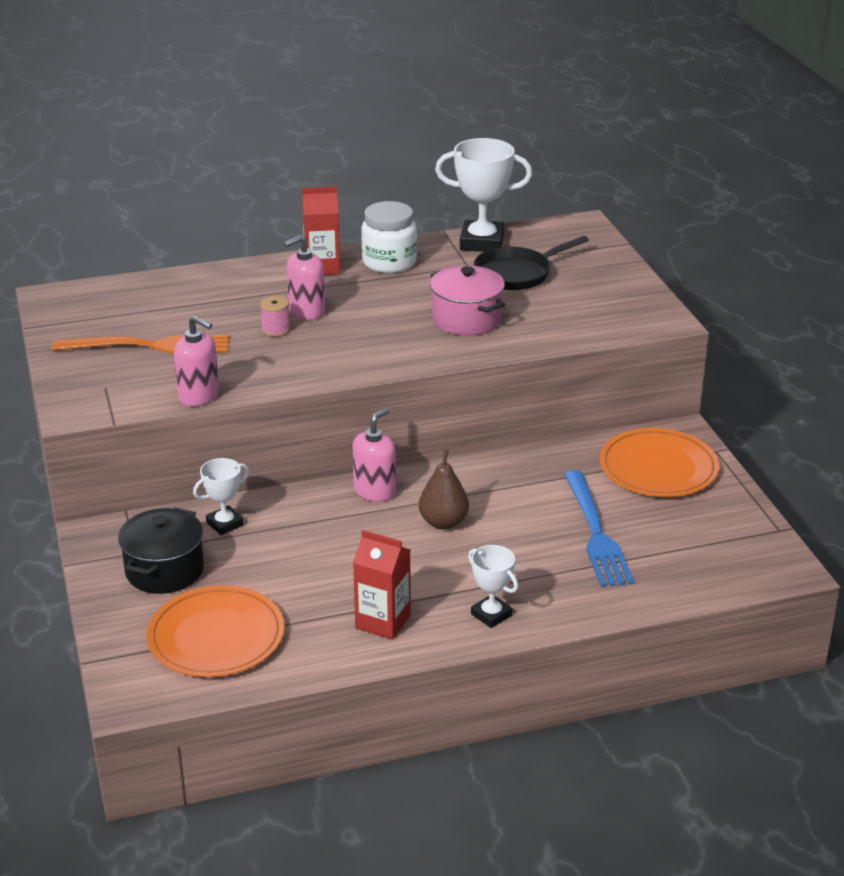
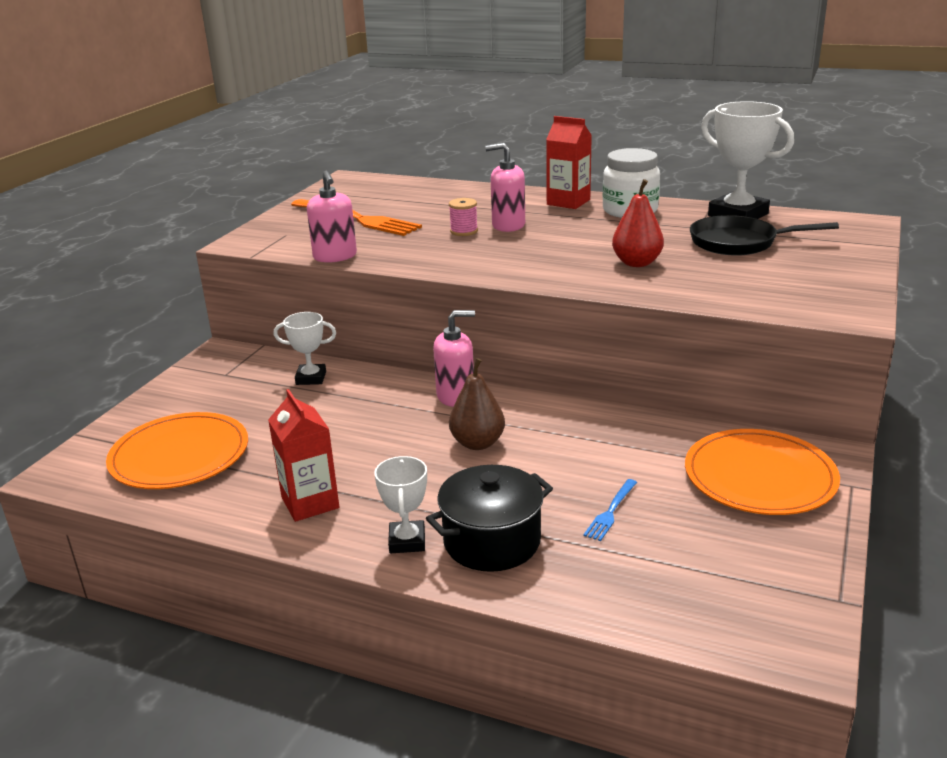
camera: 40 degrees right, 5 degrees down
black pot [118,507,204,594] -> black pot moved to [426,465,553,572]
pink pot [430,265,505,336] -> red pear [612,179,664,267]
blue fork [564,470,634,587] -> blue fork [583,479,637,541], size x0.46

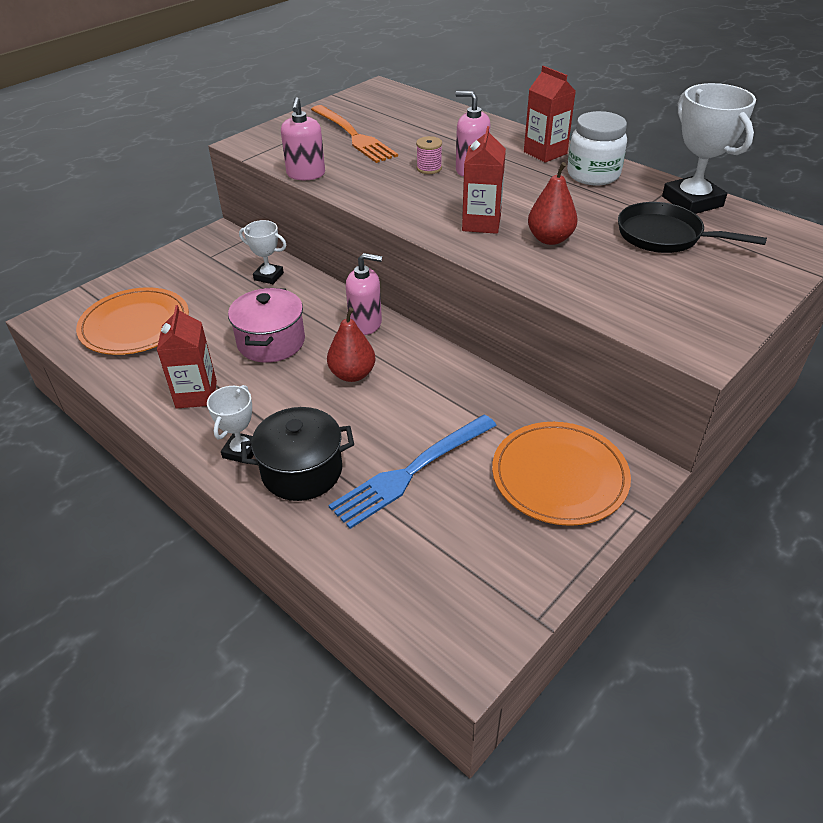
camera: 20 degrees right, 15 degrees up
brown pear [449,358,505,450] -> red pear [327,307,375,382]
blue fork [583,479,637,541] -> blue fork [329,415,497,529], size x2.19
none -> pink pot [228,288,305,363]
none -> red carton [462,126,506,234]

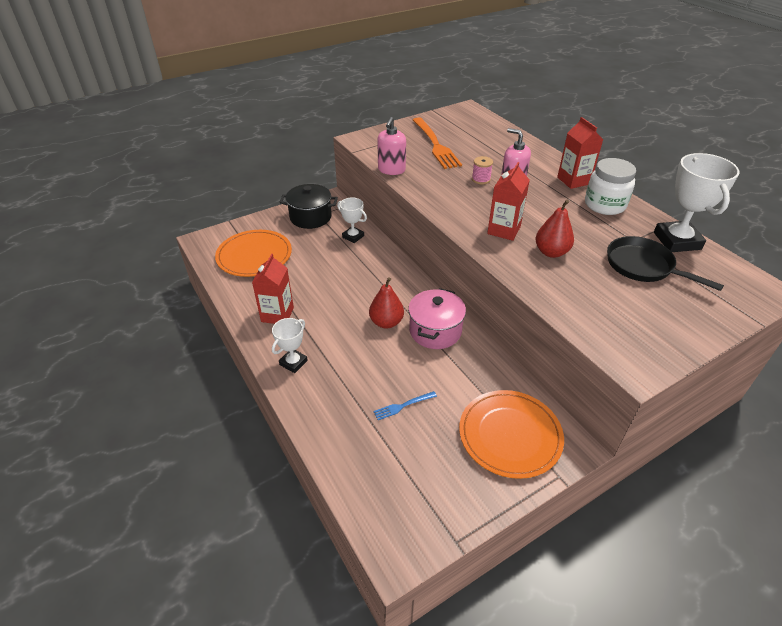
camera: 15 degrees right, 0 degrees up
pink pot [228,288,305,363] -> pink pot moved to [408,288,466,349]
black pot [241,407,354,501] -> black pot moved to [280,184,338,229]
blue fork [329,415,497,529] -> blue fork [373,391,437,420], size x0.46
pink soap dispenser [346,253,382,335] -> none

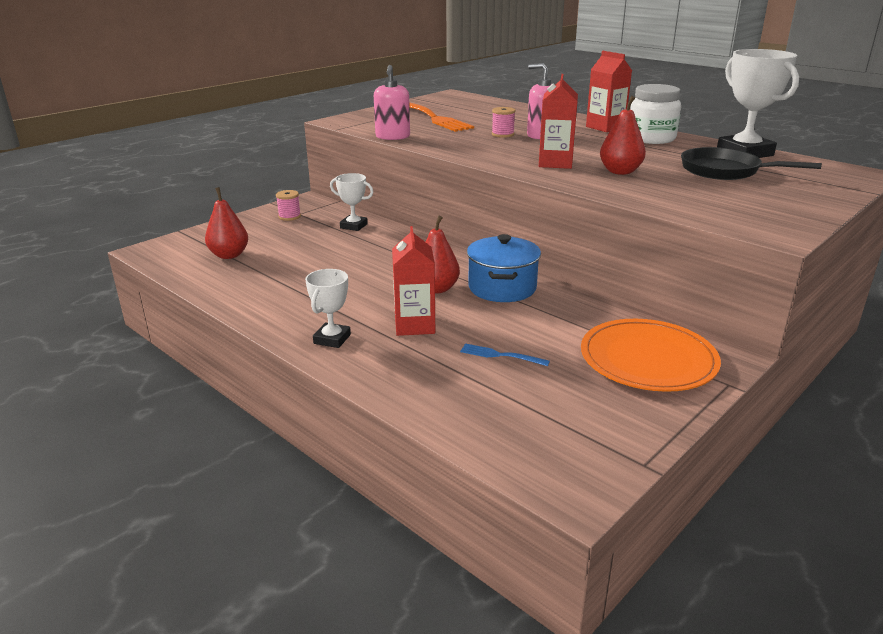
camera: 15 degrees left, 15 degrees down
orange plate [215,230,292,277] -> red pear [205,187,248,259]
red carton [252,254,294,324] -> red carton moved to [392,226,435,336]
black pot [280,184,338,229] -> pink spool [276,190,301,221]
blue fork [373,391,437,420] -> blue fork turned 60 degrees clockwise [460,343,550,366]
pink pot [408,288,466,349] -> blue pot [467,234,541,302]

